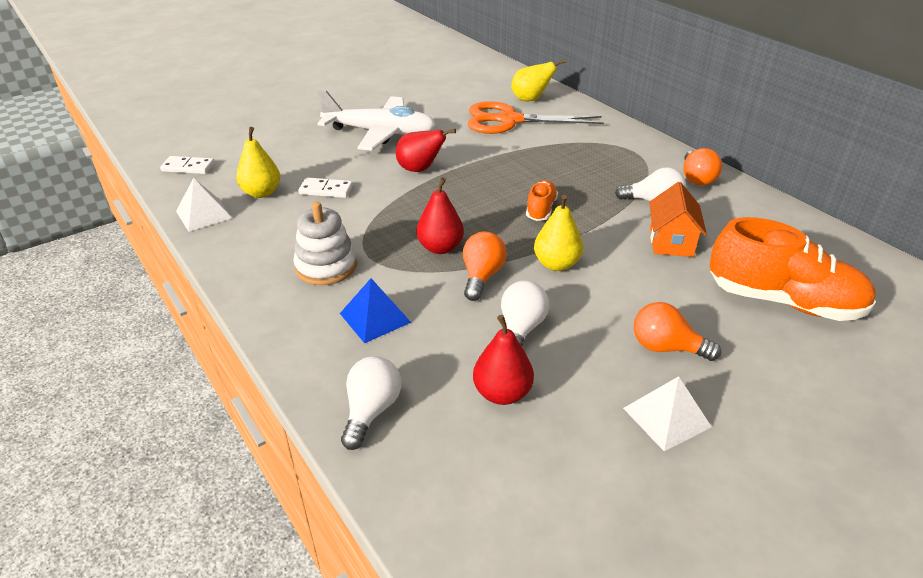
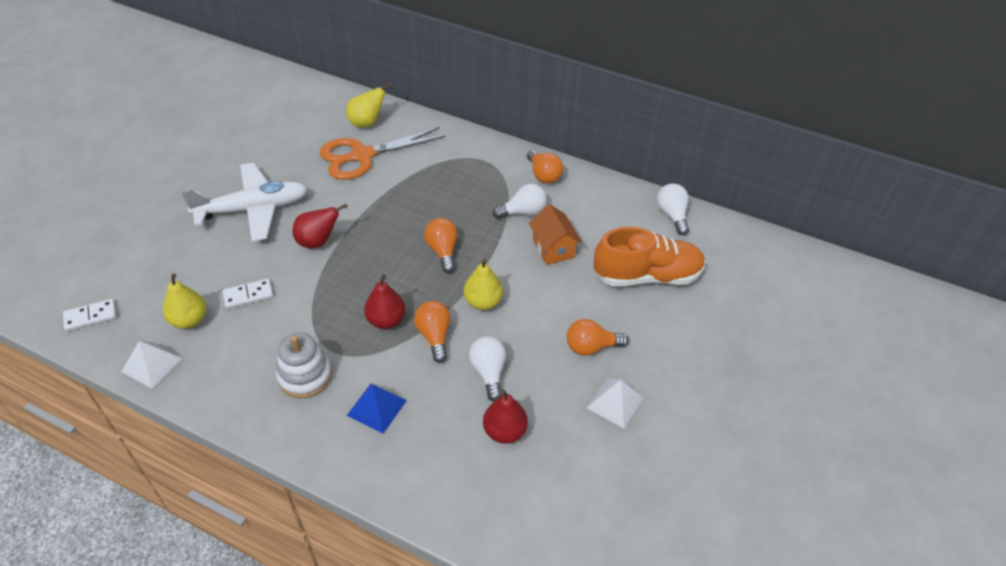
camera: 30 degrees left, 10 degrees up
white light bulb [341,356,401,450] -> white light bulb moved to [657,183,689,235]
orange shoe [526,180,558,221] -> orange light bulb [424,218,458,273]

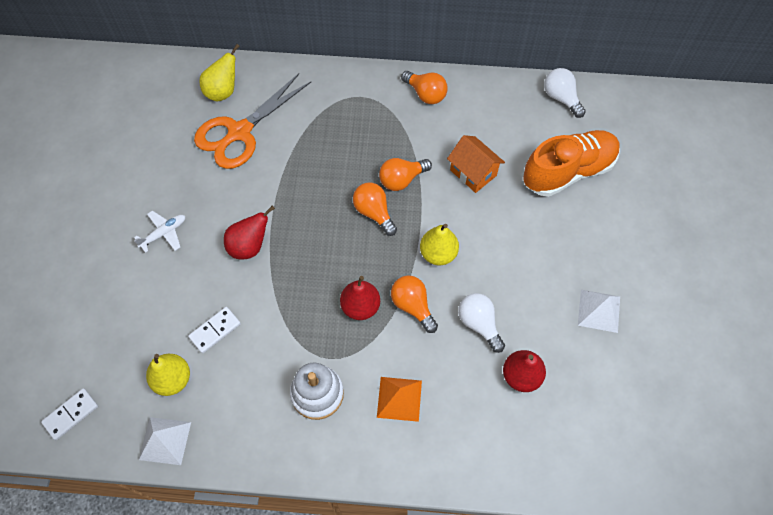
camera: 20 degrees left, 15 degrees up
white plane [181,163,308,242] -> white plane [134,211,185,253], size x0.45
blue pyramid [347,383,407,434] -> orange pyramid [377,377,422,422]
white light bulb [493,184,547,219] -> none
orange light bulb [567,319,629,356] -> orange light bulb moved to [379,158,432,191]

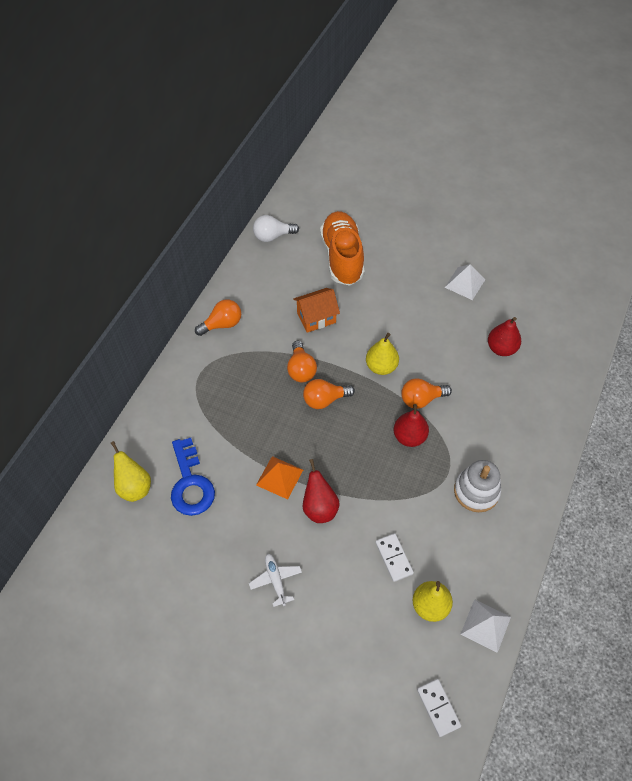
camera: 70 degrees left, 5 degrees down
orange scissors [194,73,311,169] -> blue key [171,438,215,516]
orange pyramid [377,377,422,422] -> orange pyramid moved to [256,456,303,500]
white light bulb [458,293,505,353] -> none

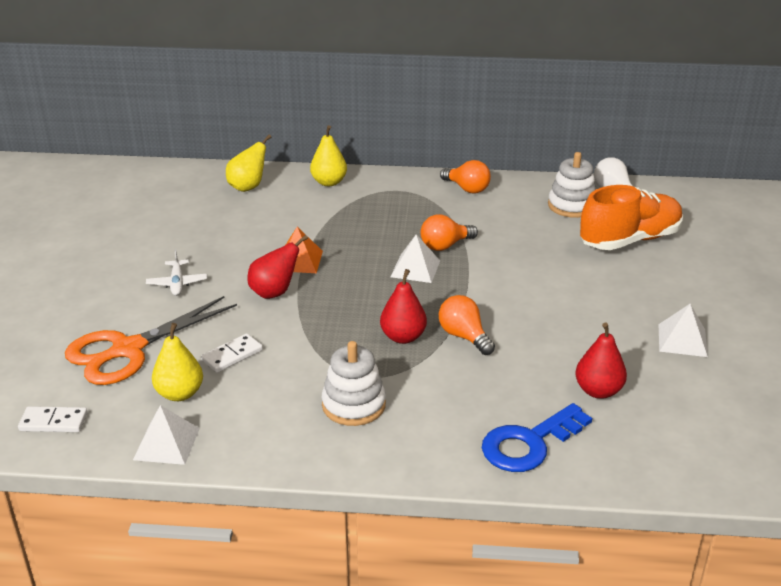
camera: 70 degrees right, 25 degrees down
blue key [171,438,215,516] -> blue key moved to [482,403,592,472]
white plane [249,554,302,607] -> white plane turned 120 degrees clockwise [146,249,207,296]
orange house [293,288,340,333] -> none
orange light bulb [303,379,355,409] -> white pyramid [391,234,440,283]
yellow pear [366,333,399,375] -> yellow pear moved to [310,125,347,186]
white domino [417,679,461,737] -> white domino turned 45 degrees clockwise [18,406,88,432]
none -> orange scissors [65,296,237,385]
none -> white stacking toy [548,152,596,218]

